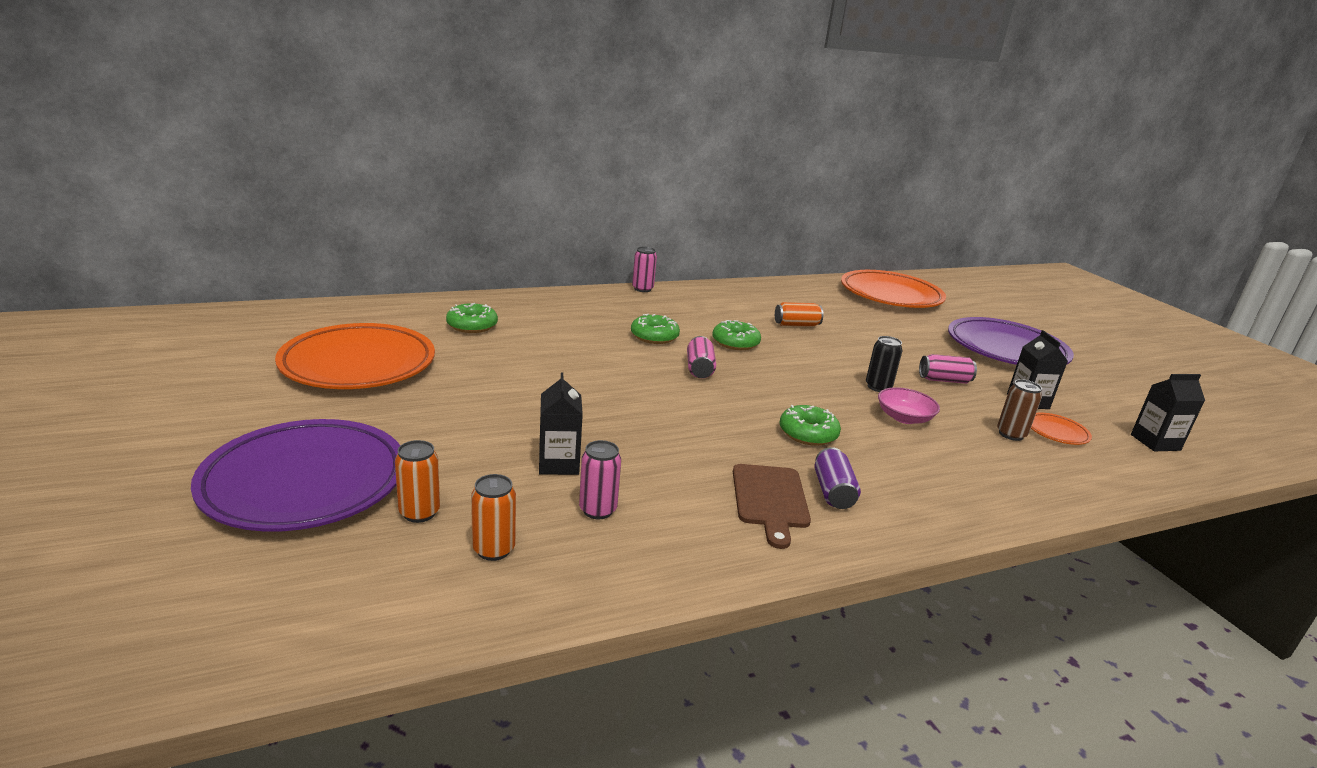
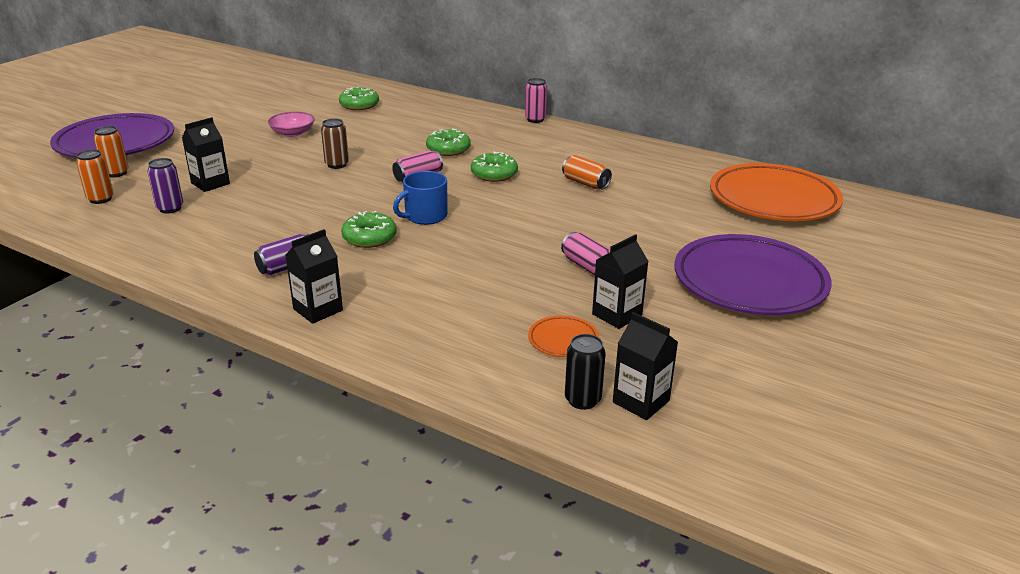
camera: 55 degrees right, 5 degrees up
orange plate [275,323,435,389] -> none
pink can [579,440,621,519] -> purple can [147,158,183,214]
brown cutting board [733,464,811,549] -> none
black can [866,336,902,392] -> black can moved to [565,334,606,410]
pink bowl [878,387,940,424] -> pink bowl moved to [268,112,315,137]
brown can [997,379,1042,441] -> brown can moved to [321,118,349,169]
none -> black carton [285,229,343,324]
none -> blue mug [393,171,448,225]

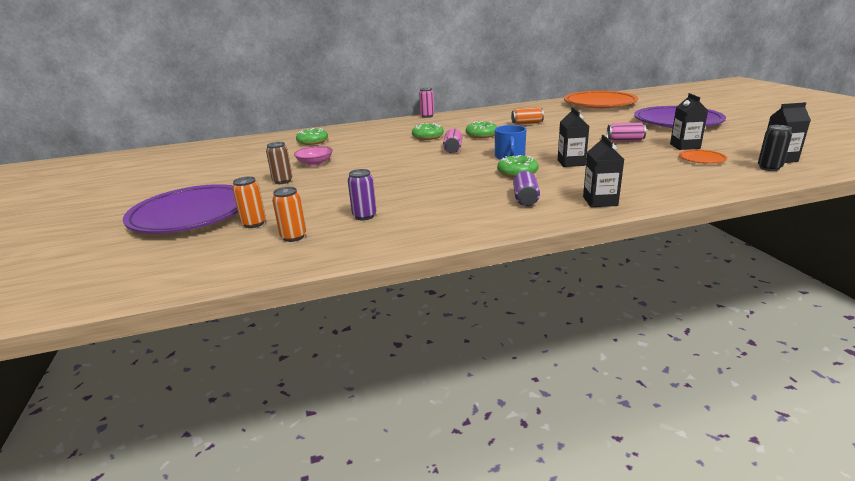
camera: 45 degrees left, 5 degrees down
black carton [182,117,230,192] -> black carton moved to [558,107,589,167]
brown can [321,118,349,169] -> brown can moved to [266,142,293,184]

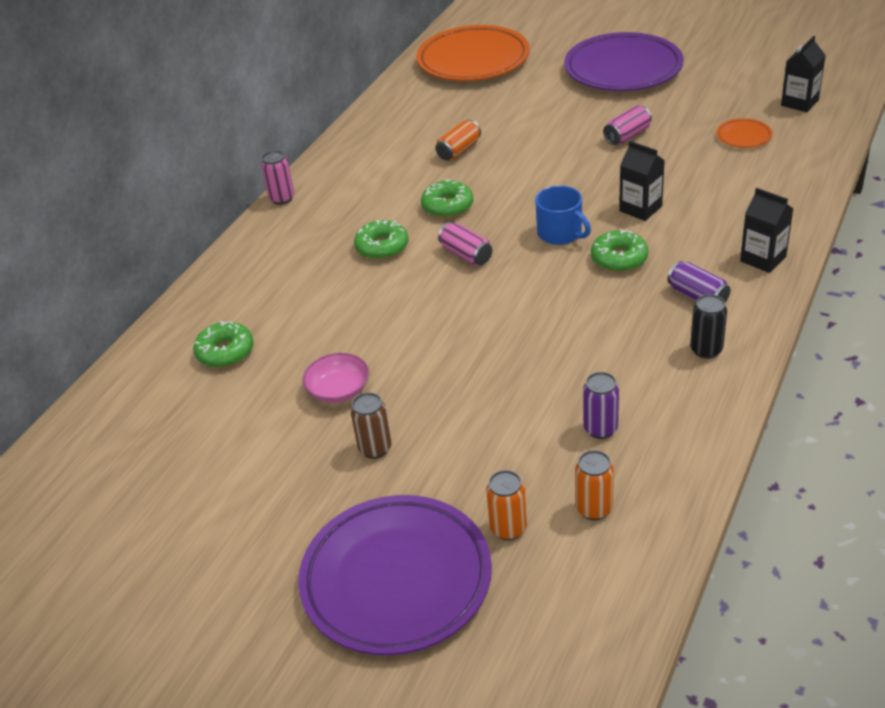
camera: 45 degrees left, 15 degrees up
black carton [670,93,708,150] -> none
black can [758,125,792,171] -> black can moved to [690,294,727,359]

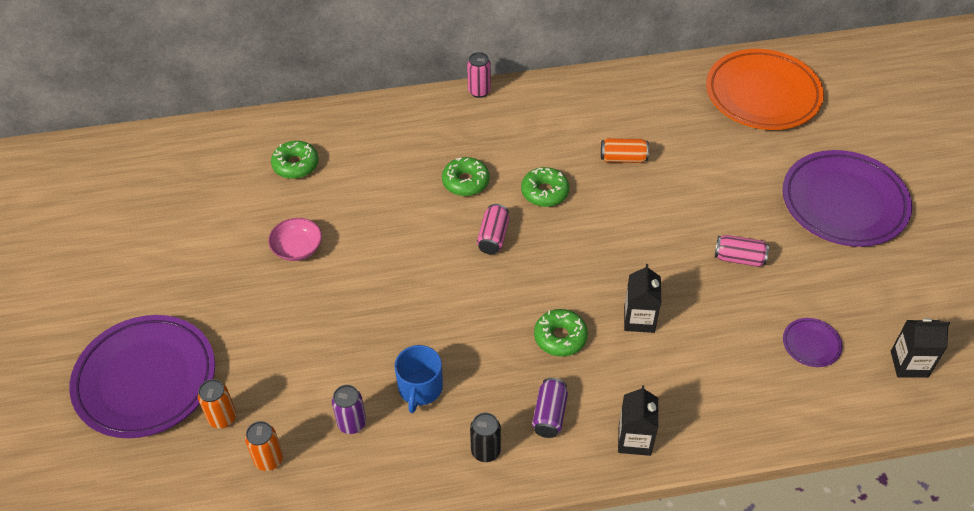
camera: 50 degrees right, 10 degrees up
brown can [351,393,392,459] -> none
blue mug [535,186,591,245] -> blue mug moved to [394,345,443,413]
orange plate [716,118,773,148] -> purple plate [783,318,843,367]

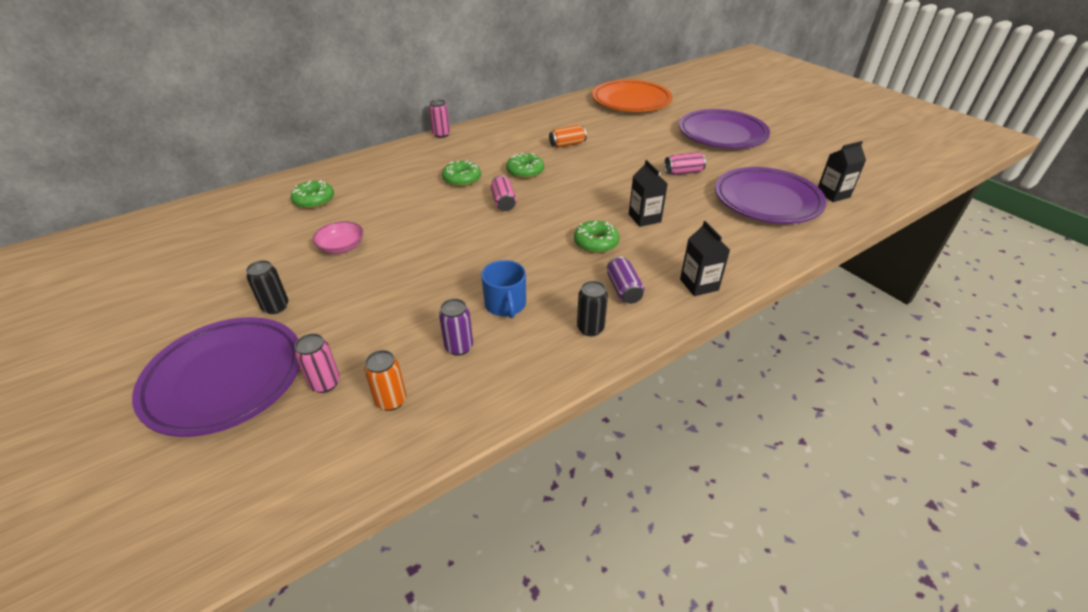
camera: 25 degrees left, 10 degrees down
orange can [198,379,236,428] -> pink can [295,333,340,393]
purple plate [783,318,843,367] -> purple plate [715,167,827,224], size x2.39
none -> black can [246,260,288,314]

